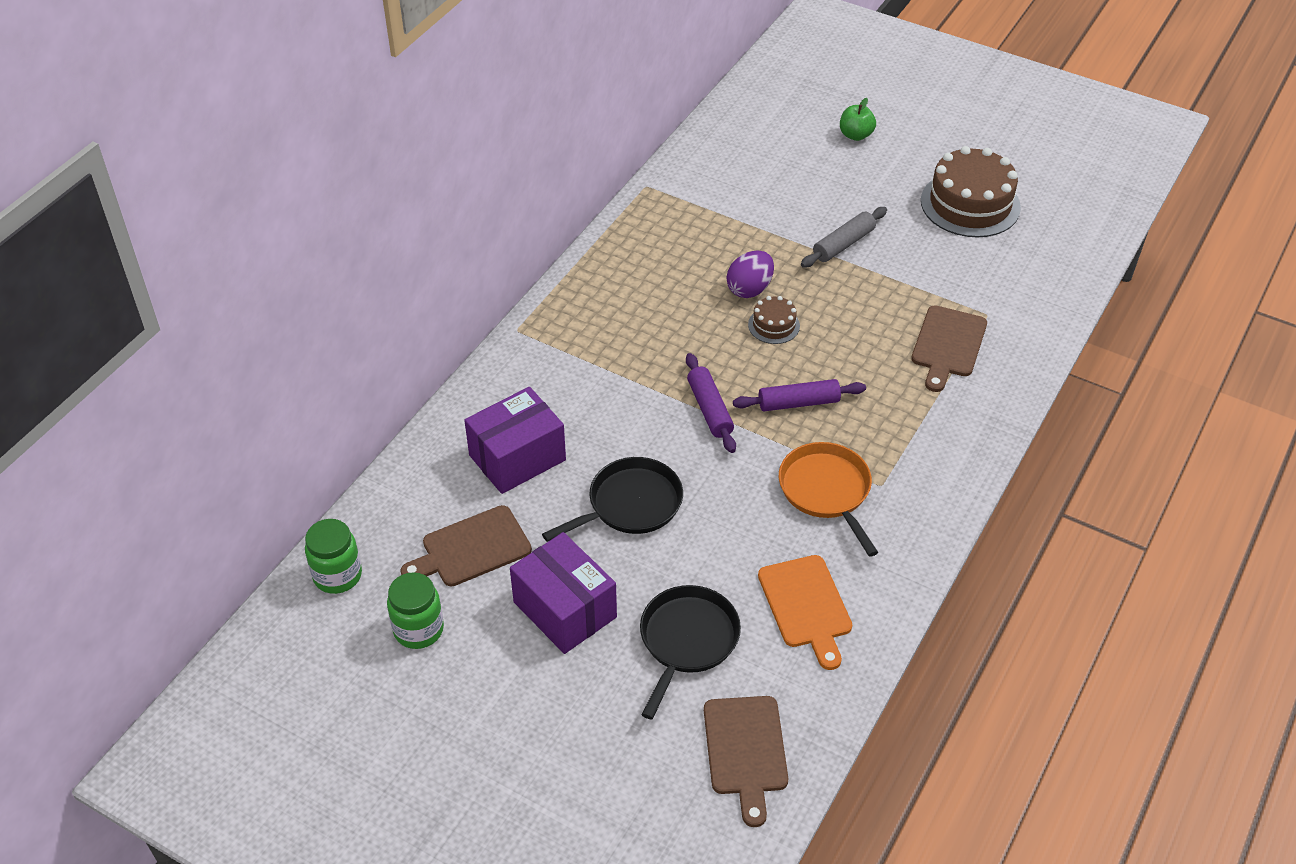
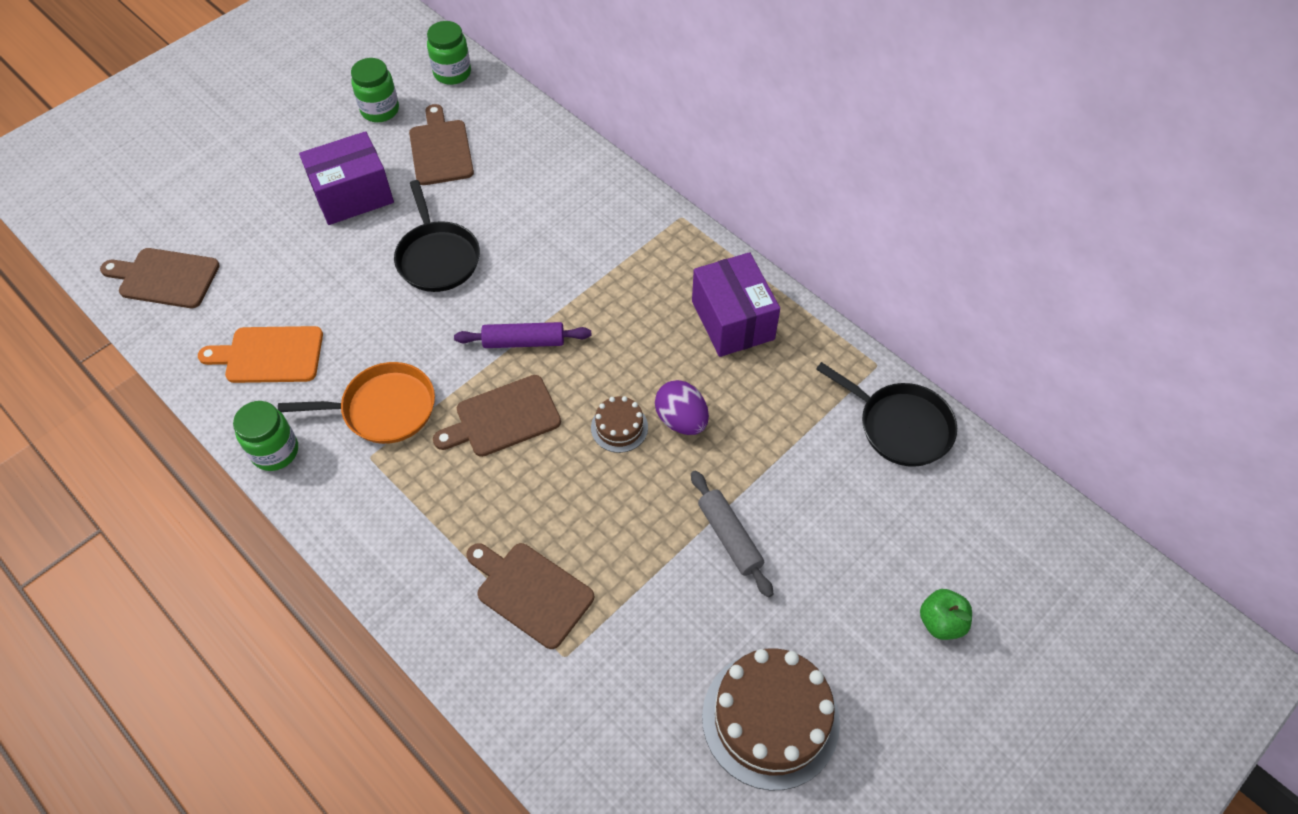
camera: 105 degrees right, 10 degrees up
purple box [464,387,566,494] -> purple box moved to [692,252,780,357]
black pan [640,585,741,720] -> black pan moved to [816,362,957,467]
purple rolling pin [733,379,866,411] -> brown cutting board [433,375,561,457]
none -> green jar [233,401,298,471]

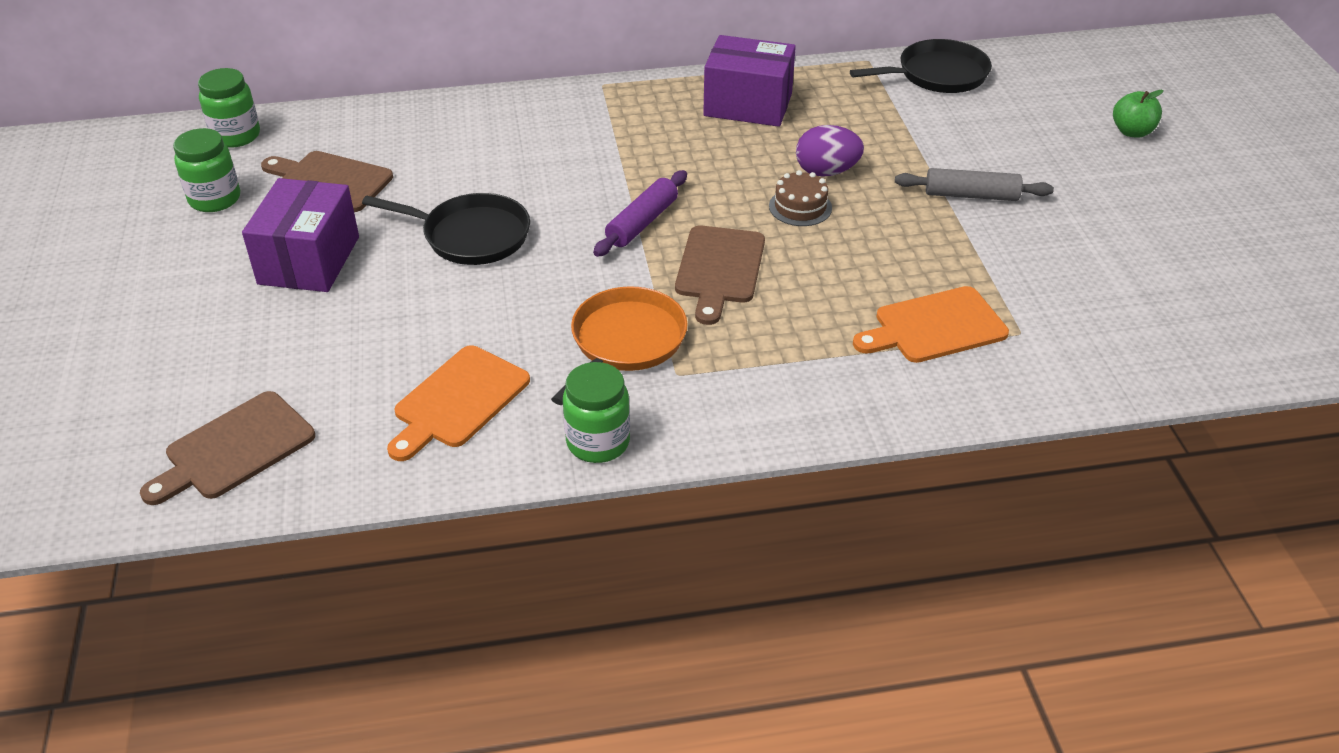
camera: 55 degrees left, 15 degrees down
brown cutting board [466,543,594,649] -> orange cutting board [853,286,1009,363]
brown cake [702,648,840,791] -> none

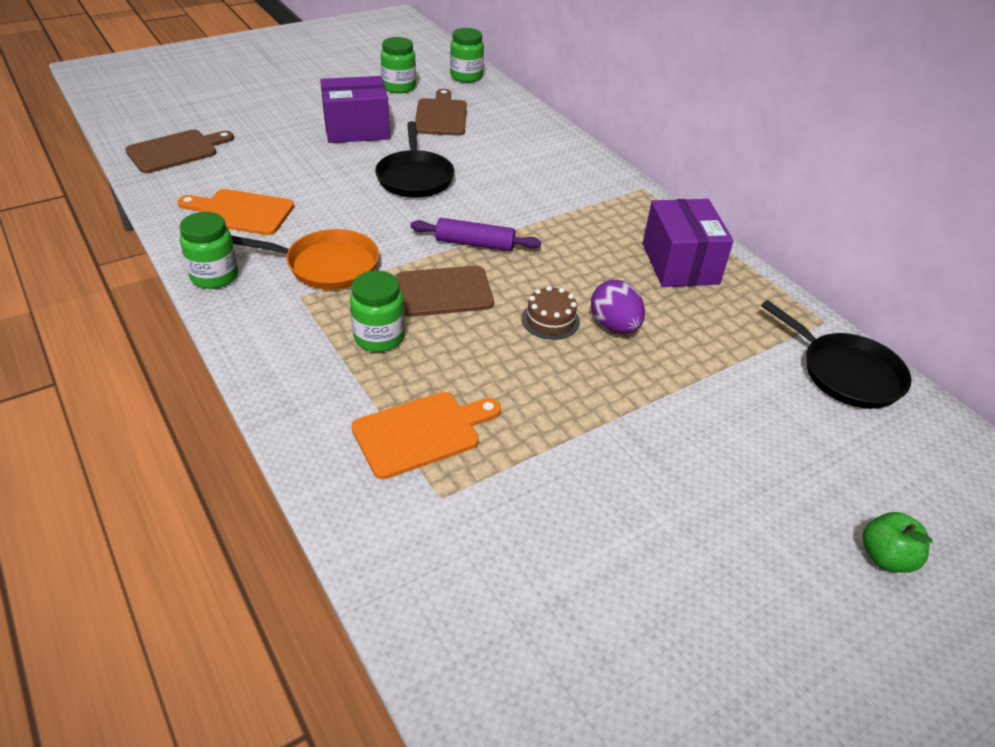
camera: 65 degrees right, 0 degrees up
brown cutting board [140,391,315,505] -> brown cutting board turned 120 degrees clockwise [125,130,234,173]
orange cutting board [853,286,1009,363] -> orange cutting board turned 105 degrees clockwise [351,392,501,479]
grey rolling pin [895,168,1054,201] -> none
none -> green jar [350,271,405,352]

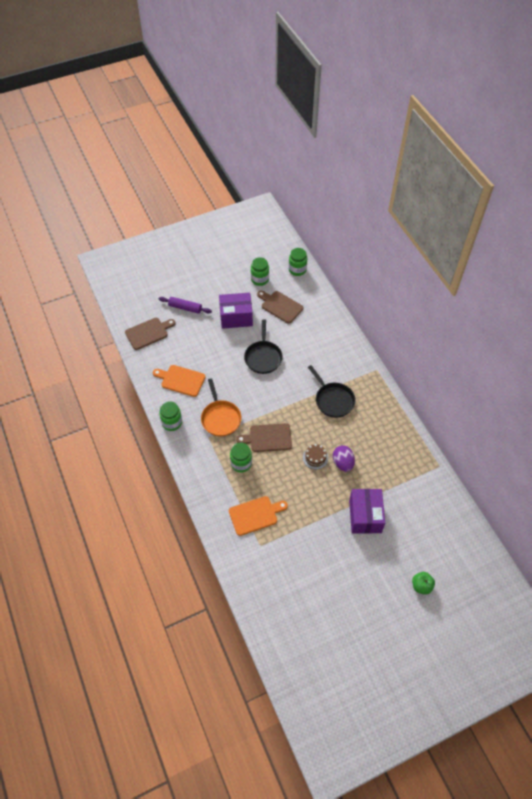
camera: 10 degrees right, 15 degrees up
orange pan [231,229,379,290] -> orange pan turned 60 degrees clockwise [201,378,241,437]
purple rolling pin [410,218,541,251] -> purple rolling pin moved to [159,297,212,314]
brown cutting board [415,89,467,136] -> brown cutting board turned 60 degrees counterclockwise [257,291,303,324]
purple box [643,199,733,287] -> purple box moved to [349,489,385,534]
black pan [761,300,912,409] -> black pan moved to [308,365,356,418]

